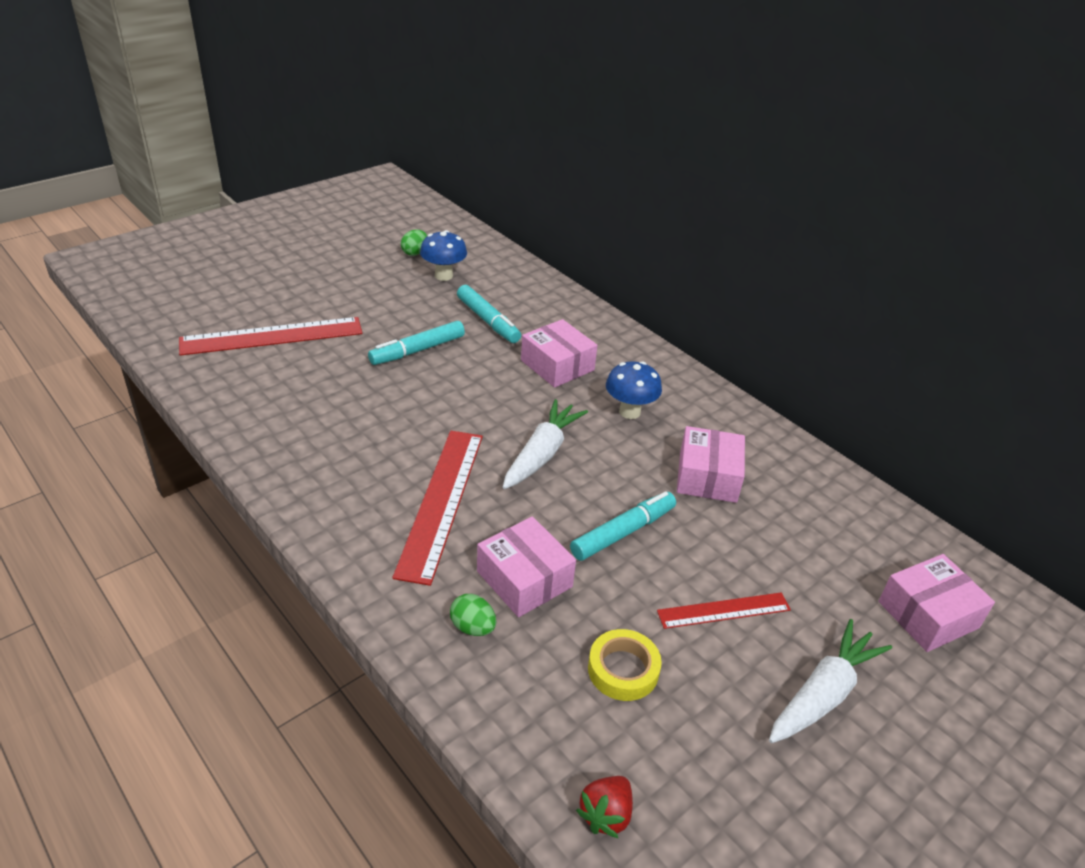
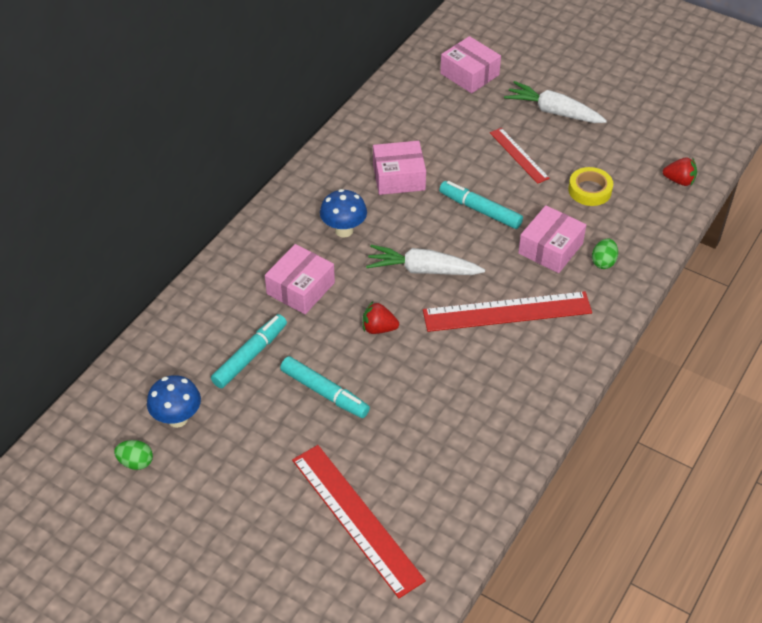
camera: 105 degrees left, 10 degrees up
none -> red strawberry [363,302,399,334]

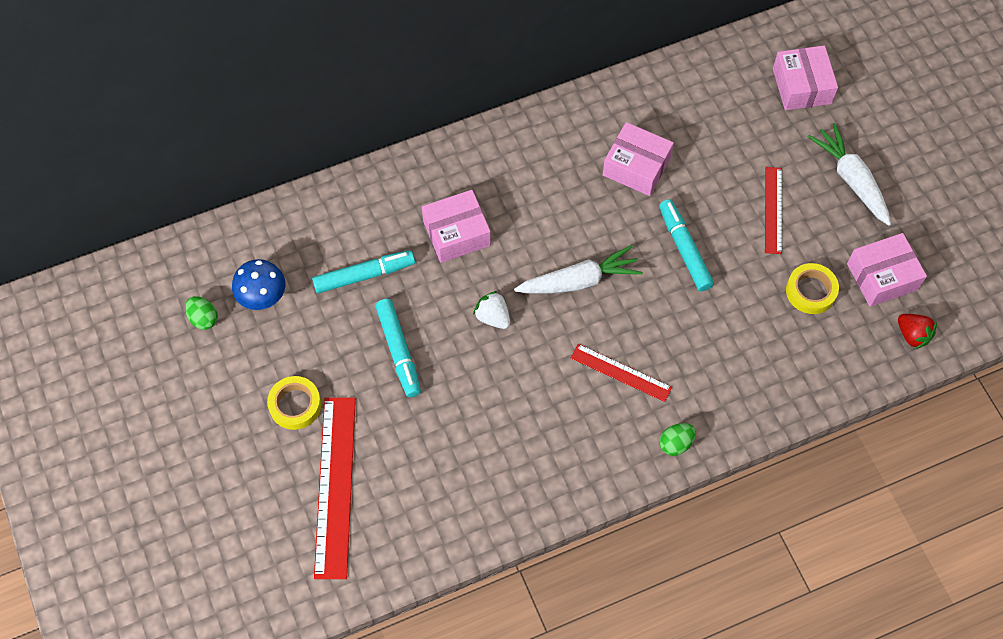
camera: 35 degrees right, 15 degrees up
blue mushroom [320,189,367,238] -> none
red strawberry [363,302,399,334] -> white strawberry [473,291,510,329]
white carrot [366,245,485,275] -> white carrot turned 120 degrees clockwise [514,245,643,294]
red ruler [423,291,592,332] -> red ruler [571,344,672,402], size x0.57
pink box [518,205,586,273] -> pink box moved to [847,233,927,307]
green egg [592,239,618,269] -> green egg moved to [659,423,696,456]
none -> yellow tape [267,376,321,430]

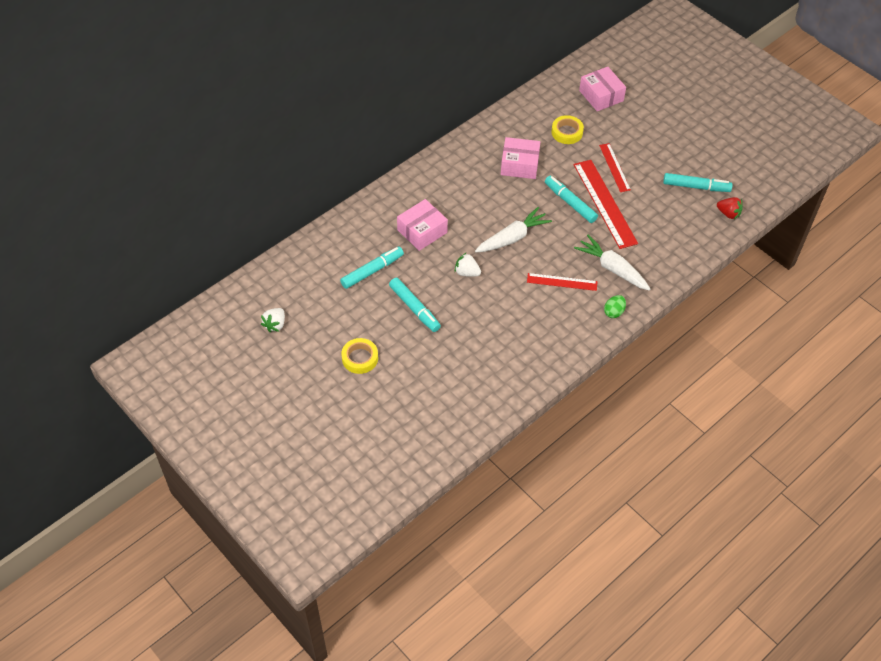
camera: 20 degrees left, 10 degrees down
green egg [185,296,218,330] -> white strawberry [261,308,285,332]
blue mushroom [232,259,286,310] -> none
red ruler [314,397,356,579] -> red ruler moved to [574,160,638,249]
yellow tape [786,263,839,314] -> yellow tape moved to [551,115,584,144]
white carrot [808,123,891,226] -> white carrot moved to [574,235,650,291]
pink box [847,233,927,307] -> turquoise marker [663,173,733,192]

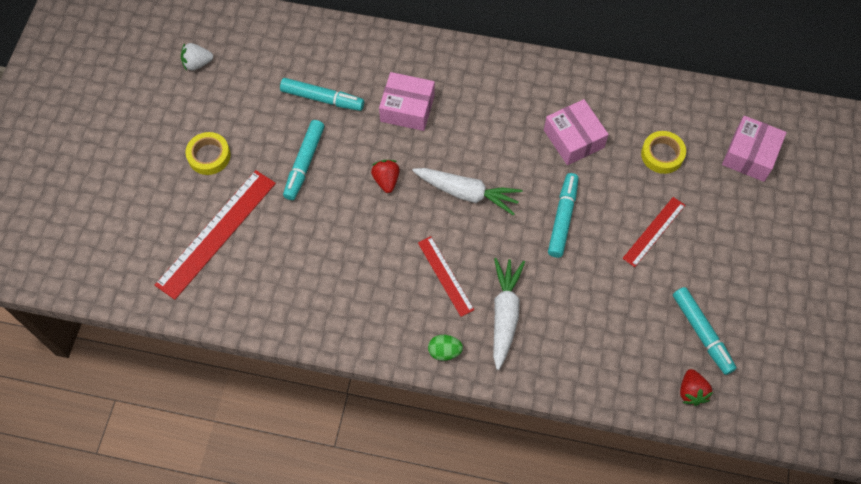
camera: 55 degrees right, 10 degrees up
white strawberry [455,252,481,277] -> red strawberry [371,160,400,193]
red ruler [574,160,638,249] -> red ruler moved to [155,170,276,300]

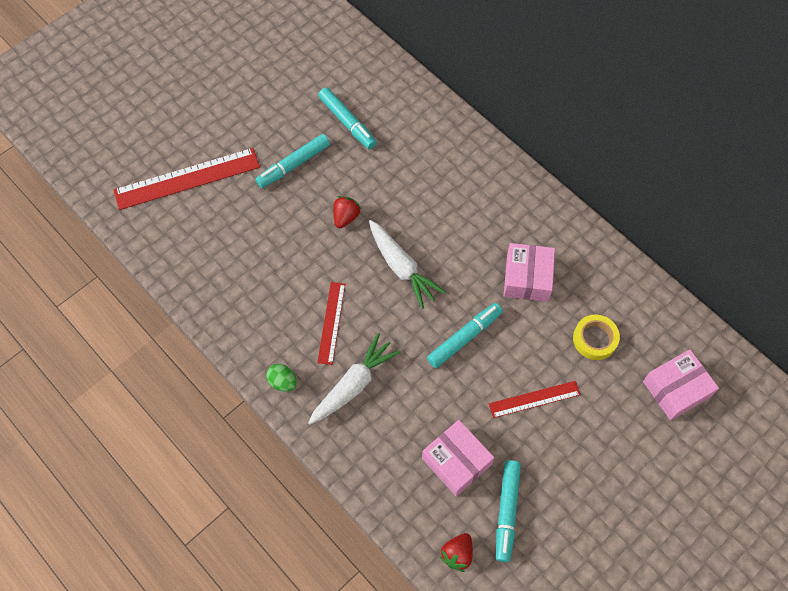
camera: 35 degrees right, 0 degrees up
white strawberry [181,43,213,71] -> none
yellow tape [186,132,231,175] -> none
pink box [379,72,435,131] -> pink box moved to [422,420,494,496]

